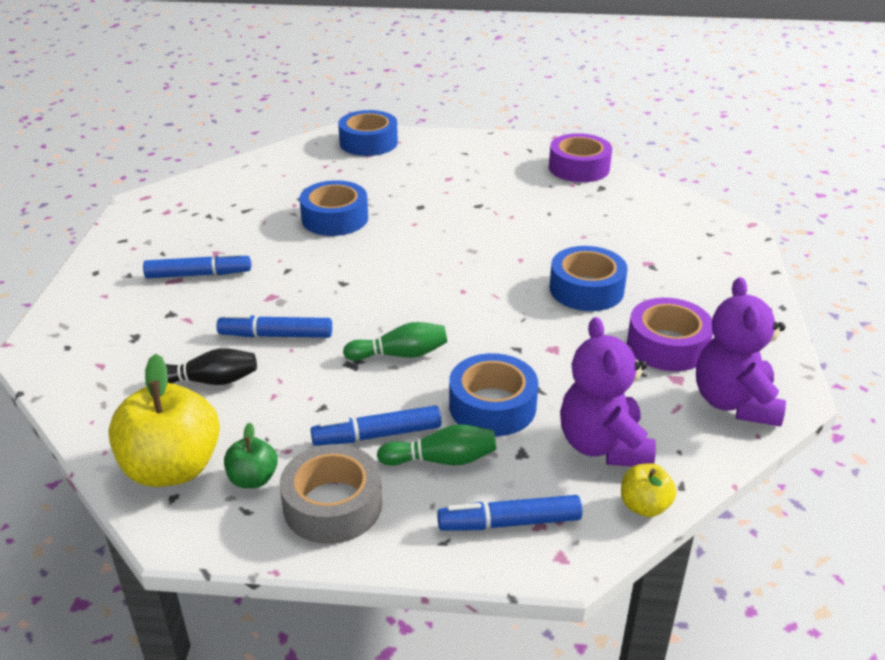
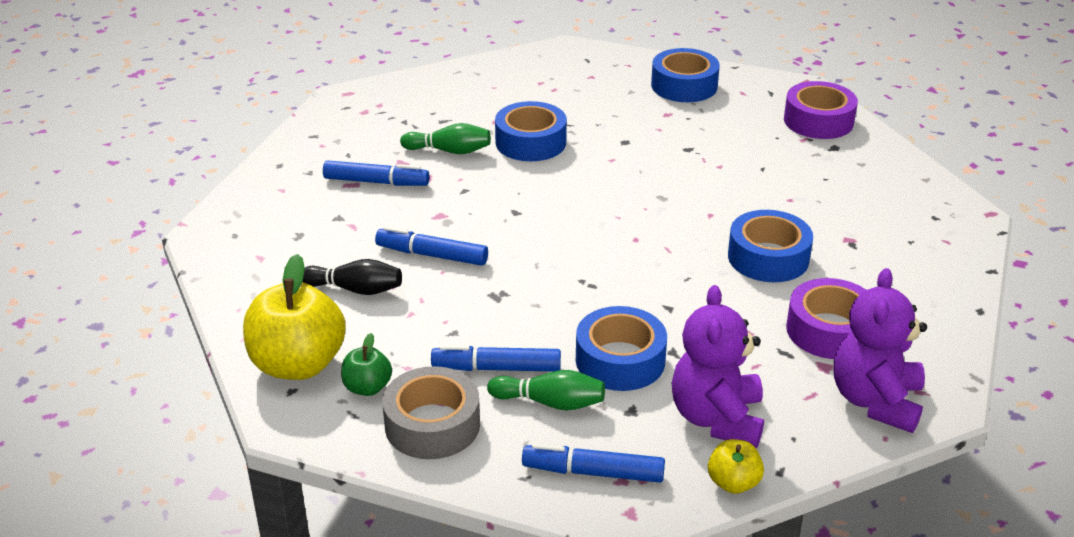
camera: 15 degrees right, 0 degrees up
blue tape [338,110,398,156] -> blue tape moved to [651,48,720,102]
green bowling pin [343,322,447,361] -> green bowling pin moved to [400,123,491,154]

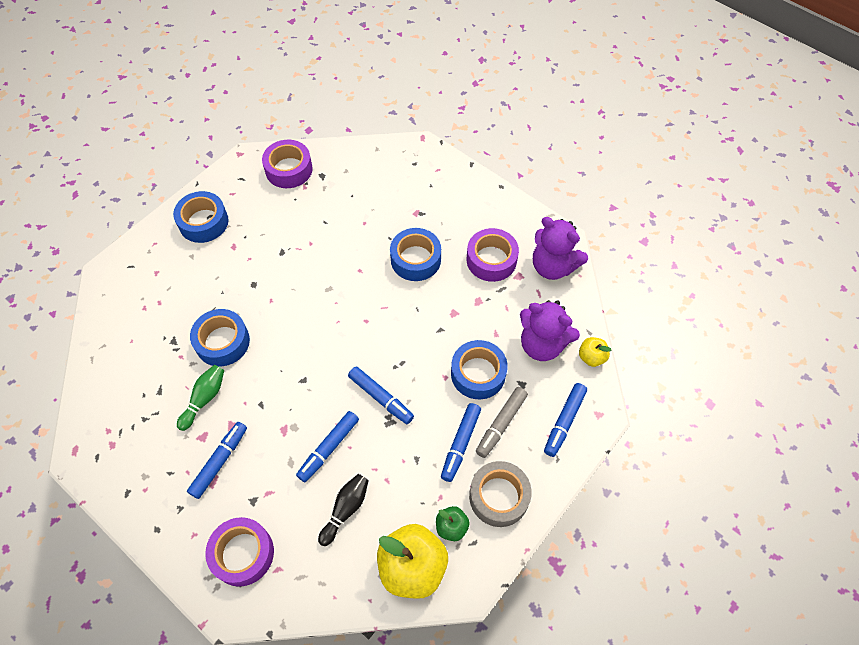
camera: 70 degrees left, 25 degrees up
green bowling pin [487,370,605,411] -> grey marker [476,387,528,458]
none -> purple tape [205,517,274,587]
none -> blue marker [348,366,414,424]

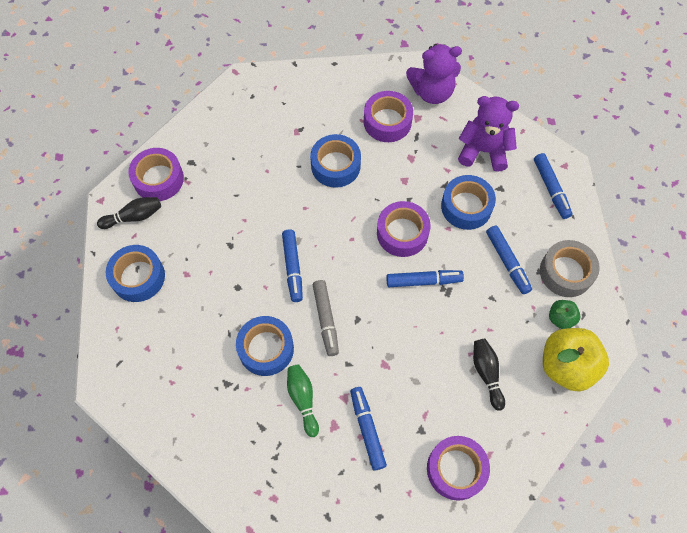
camera: 45 degrees left, 5 degrees up
blue marker [296,411,359,482] -> blue marker moved to [282,229,303,302]
grey marker [476,387,528,458] -> grey marker moved to [313,280,339,356]
purple teddy bear [520,300,580,361] -> purple teddy bear turned 150 degrees counterclockwise [458,96,519,172]
yellow apple [579,337,611,367] -> none
none -> black bowling pin [97,197,161,229]
none -> purple tape [377,201,431,257]

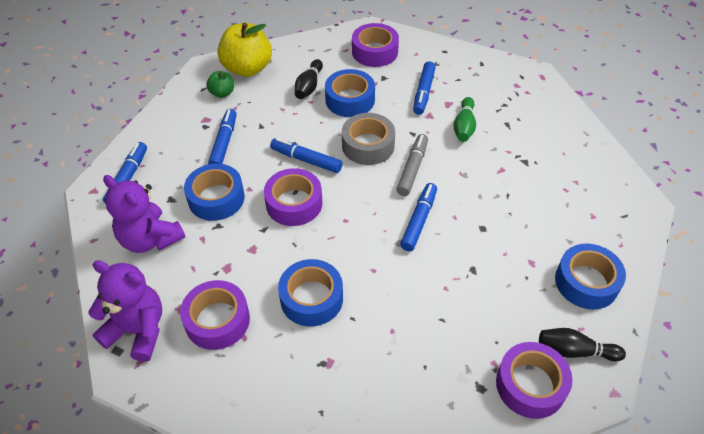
camera: 150 degrees left, 15 degrees down
blue tape [236,316,294,376] -> blue tape moved to [325,69,375,117]
grey tape [540,240,600,297] -> grey tape moved to [342,113,395,165]

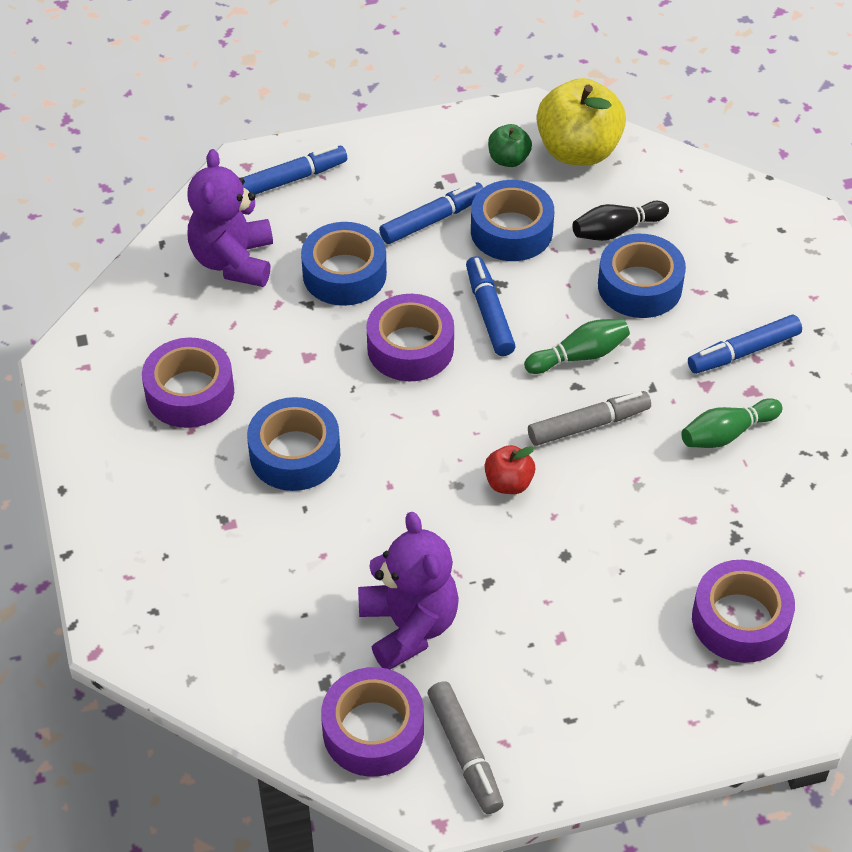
camera: 50 degrees right, 0 degrees up
purple teddy bear [88,260,162,362] -> purple teddy bear moved to [358,512,459,669]
grey tape [342,113,395,165] -> green bowling pin [524,318,630,374]
purple tape [352,23,399,67] -> purple tape moved to [692,560,795,663]
blue marker [400,183,437,251] -> red apple [485,445,535,494]
black bowling pin [539,328,626,361] -> grey marker [428,681,504,814]
blue tape [555,244,626,309] -> blue tape moved to [471,180,554,261]

